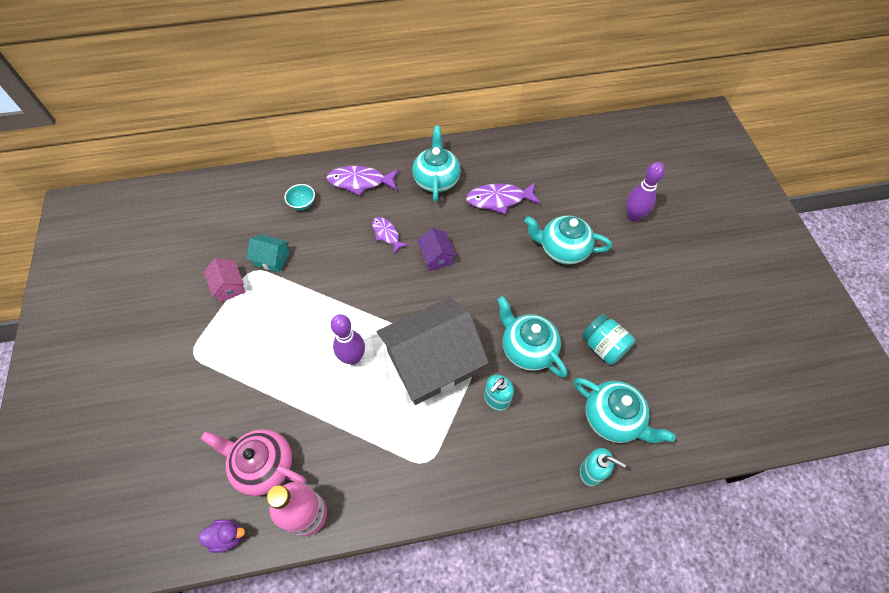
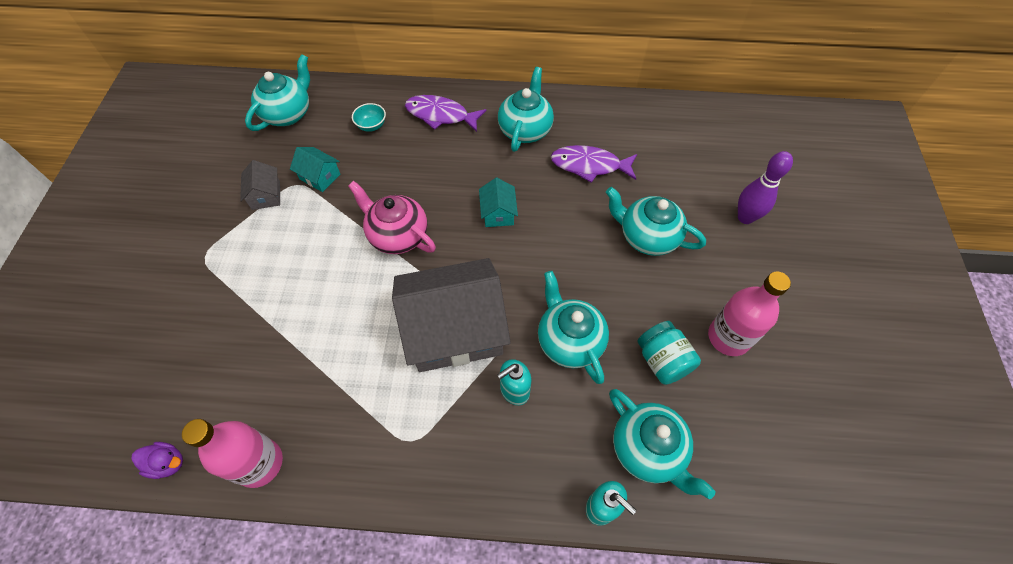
camera: 15 degrees right, 0 degrees up
pink teapot [201,429,306,496] -> pink teapot moved to [348,181,436,254]
pink house [204,258,245,302] -> grey house [240,160,280,210]
purple bowling pin [331,314,365,365] -> none
purple fish [372,217,409,254] -> none
purple house [417,228,457,271] -> turquoise house [479,178,518,227]
none -> turquoise teapot [245,54,310,131]
none -> pink bottle [708,271,791,356]

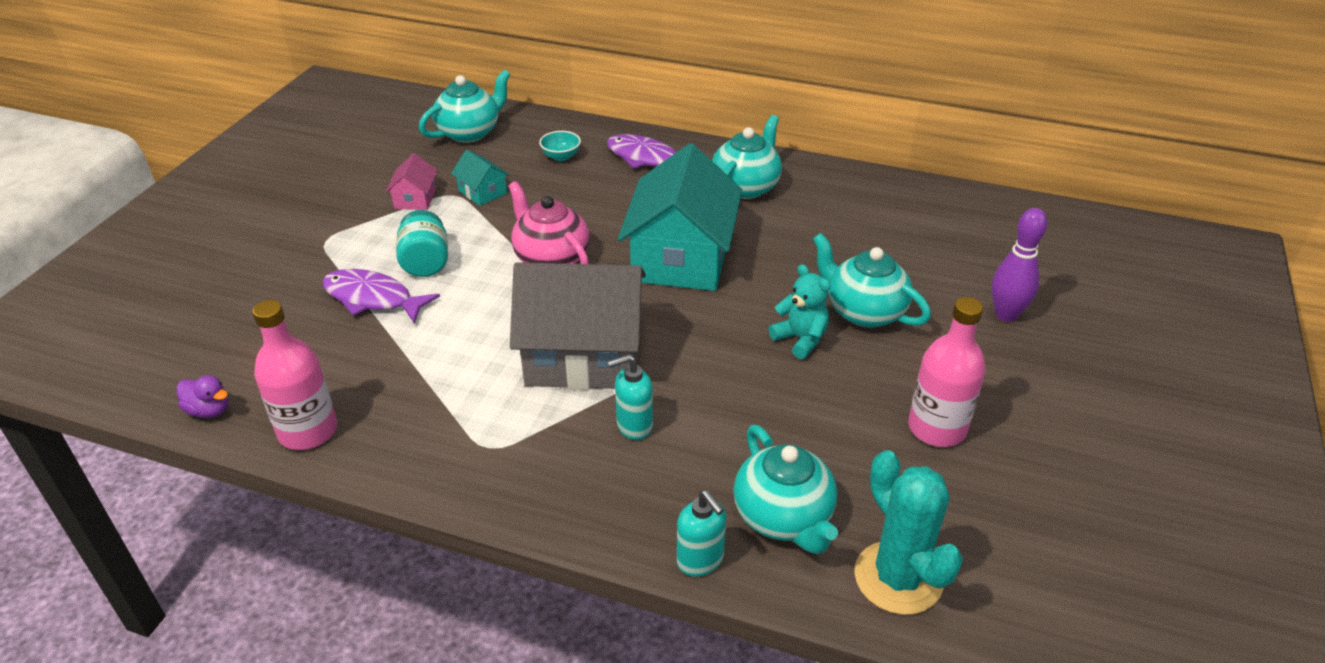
camera: 15 degrees right, 20 degrees down
grey house [240,160,280,210] -> pink house [385,153,438,210]
turquoise house [479,178,518,227] -> turquoise house [618,143,742,291], size x2.32
turquoise teapot [538,271,609,384] -> none
purple fish [551,145,637,183] -> purple fish moved to [322,269,440,323]
turquoise jar [638,321,701,385] -> turquoise jar moved to [396,210,448,277]
none -> turquoise teddy bear [768,264,830,359]
none -> turquoise cactus [854,450,963,615]

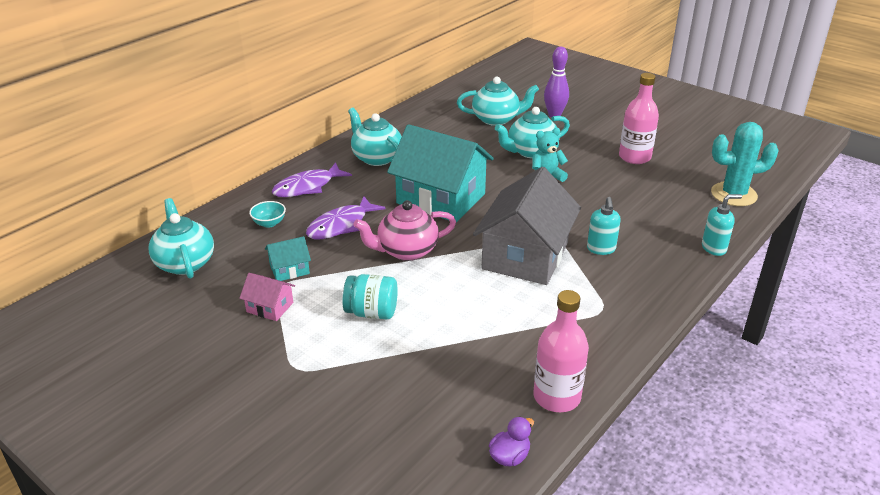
camera: 70 degrees left, 5 degrees down
purple fish [322,269,440,323] -> purple fish moved to [306,196,386,239]
turquoise teapot [733,425,838,554] -> turquoise teapot moved to [457,77,539,126]

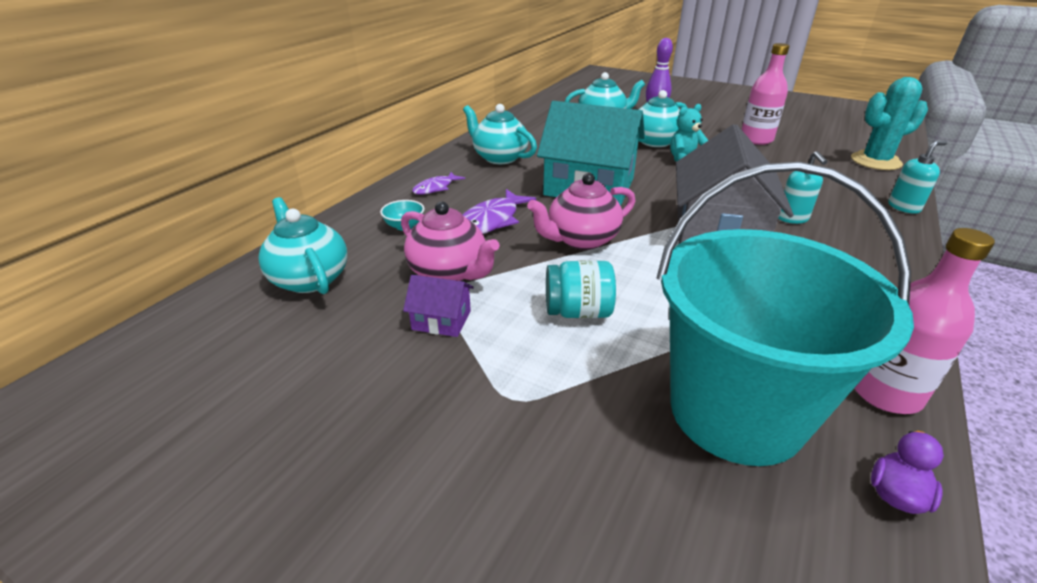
camera: 10 degrees left, 0 degrees up
pink house [239,273,295,321] -> purple house [403,275,474,337]
turquoise house [265,236,311,281] -> pink teapot [401,201,500,281]
purple fish [272,162,352,197] -> purple fish [412,172,465,195], size x0.62
none -> turquoise bucket [656,162,914,466]

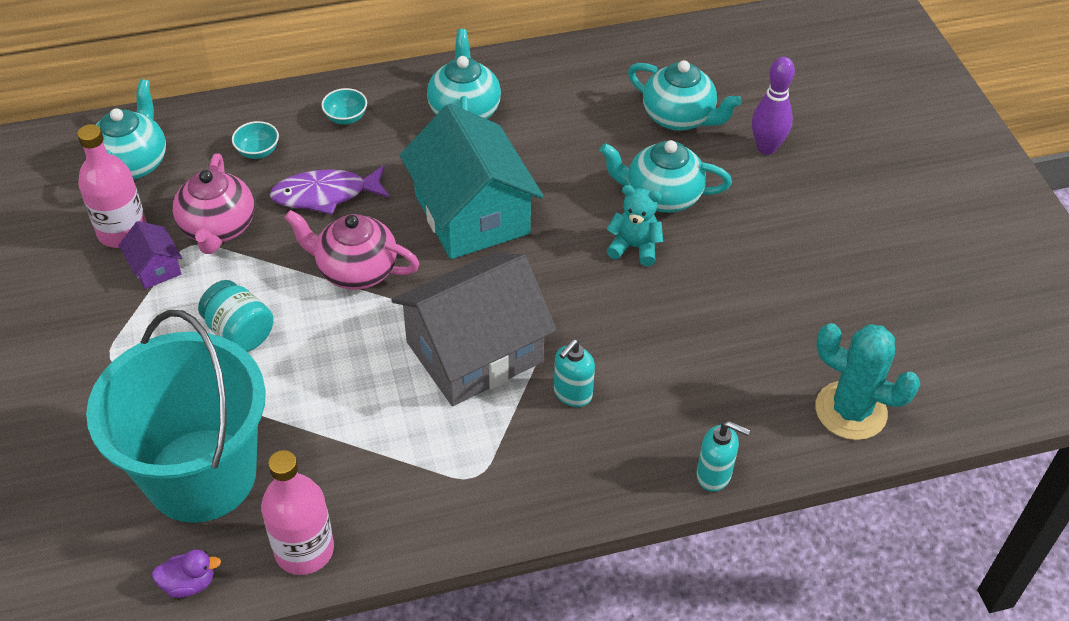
camera: 45 degrees right, 15 degrees up
purple fish [412,172,465,195] -> turquoise bowl [321,88,367,125]
pink bottle [741,43,790,145] -> pink bottle moved to [77,124,147,248]

